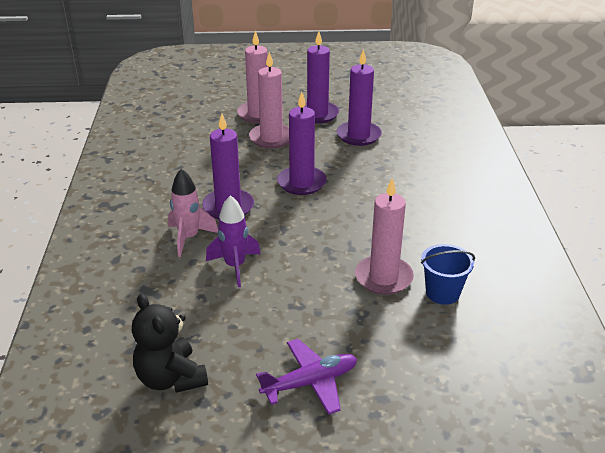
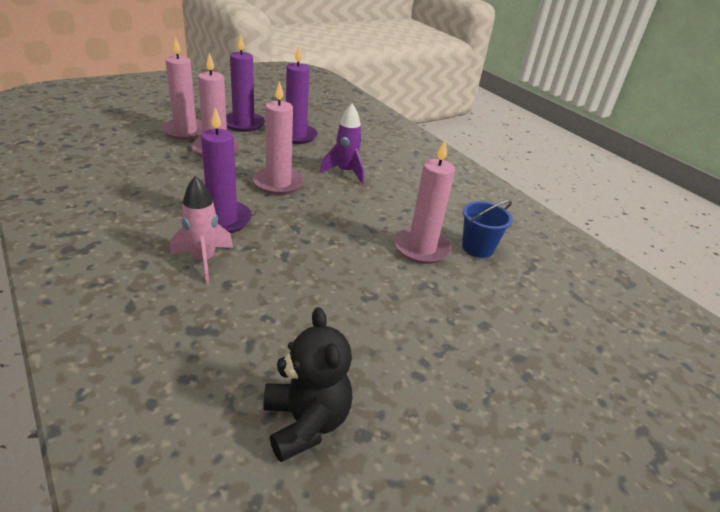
camera: 35 degrees left, 0 degrees up
black teddy bear [132,294,208,393] -> black teddy bear turned 135 degrees counterclockwise [263,307,352,462]
purple rocket [206,195,261,287] -> purple rocket moved to [320,103,364,184]
purple plane [256,339,357,415] -> none
purple candle [277,92,327,195] -> pink candle [253,81,304,195]

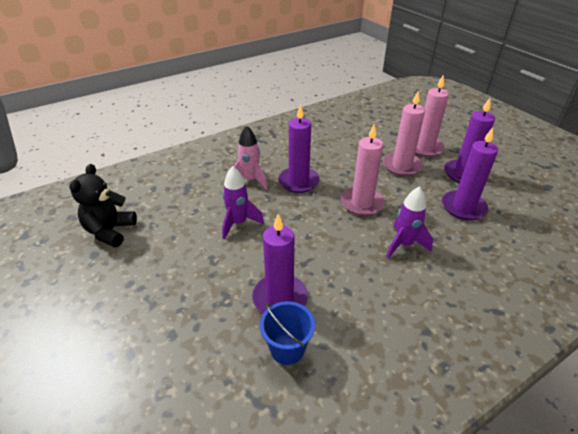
camera: 95 degrees right, 5 degrees up
black teddy bear [263,307,352,462] -> black teddy bear turned 120 degrees clockwise [69,164,137,247]
pink candle [394,140,455,264] -> purple candle [252,214,308,313]
none -> purple rocket [222,166,264,240]

